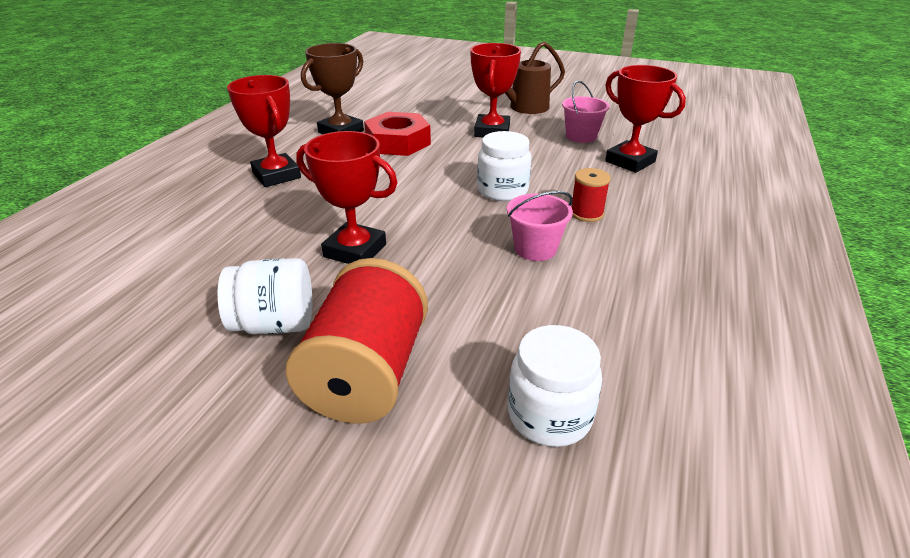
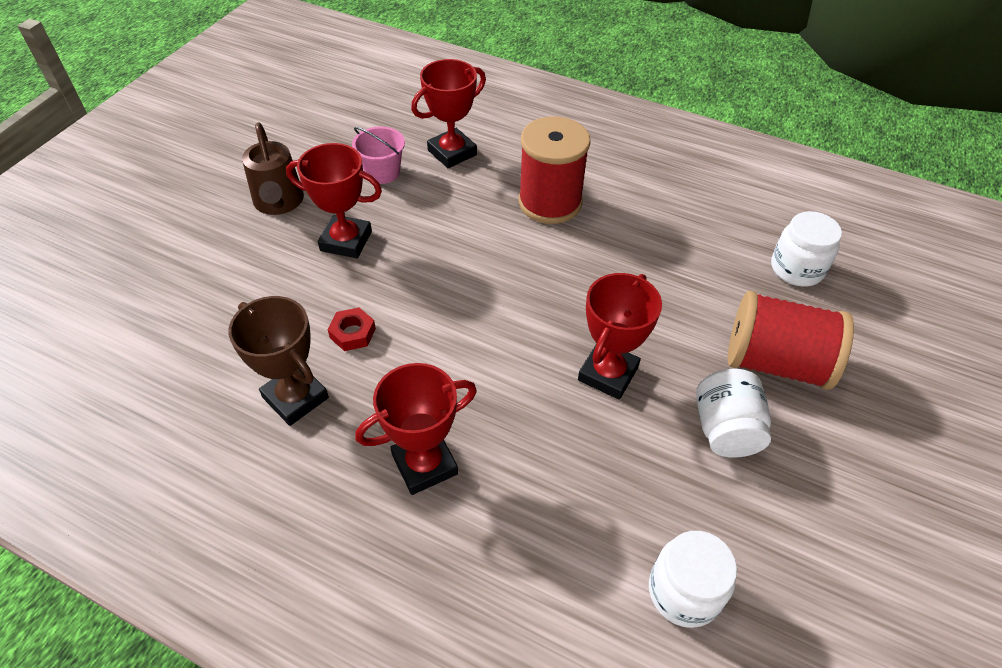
camera: 85 degrees left, 15 degrees up
red nut [364,112,431,156] -> red nut [327,308,376,351], size x0.53
white jar [477,131,532,201] -> white jar moved to [649,531,737,628]
pink bucket [507,191,573,261] -> none
red spool [571,168,611,222] -> red spool [518,116,591,224], size x2.07

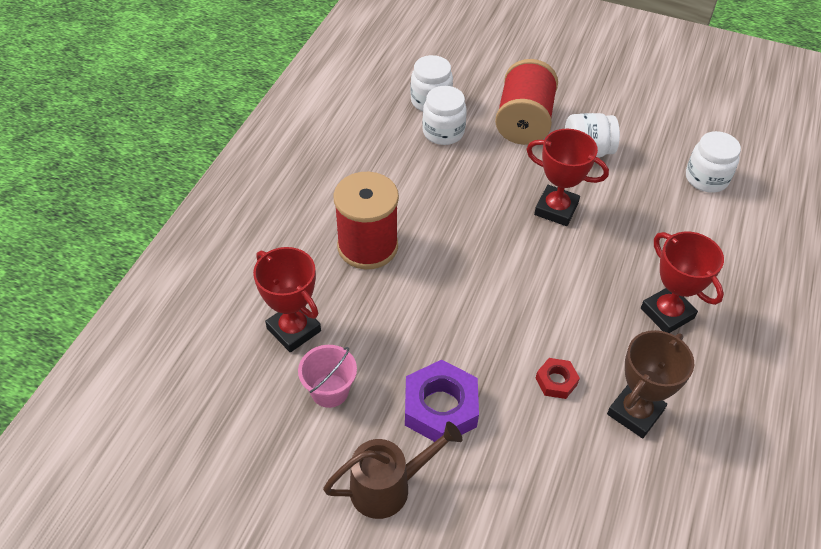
camera: 95 degrees left, 0 degrees up
red trophy [286,143,382,258] -> purple nut [405,360,479,442]
none -> white jar [422,86,467,145]

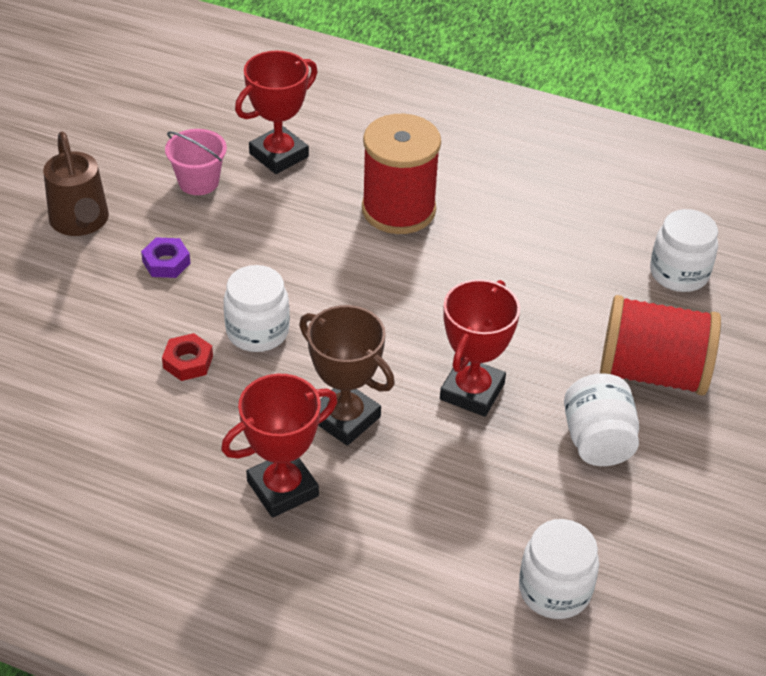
camera: 90 degrees right, 5 degrees down
purple nut [405,360,479,442] -> purple nut [141,237,191,278], size x0.53
white jar [422,86,467,145] -> white jar moved to [223,265,290,352]
brown trophy [607,330,694,438] -> brown trophy moved to [299,305,395,446]

